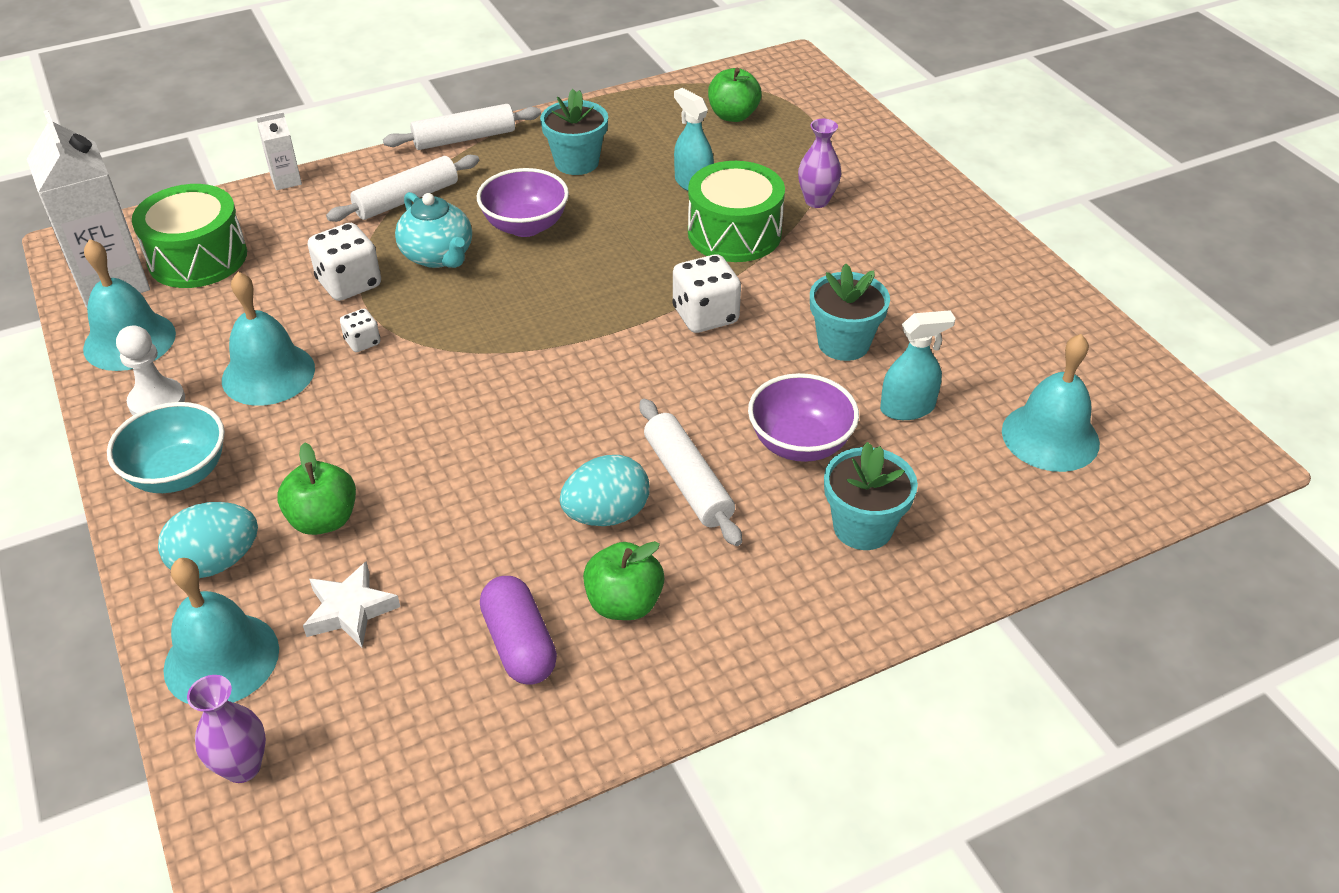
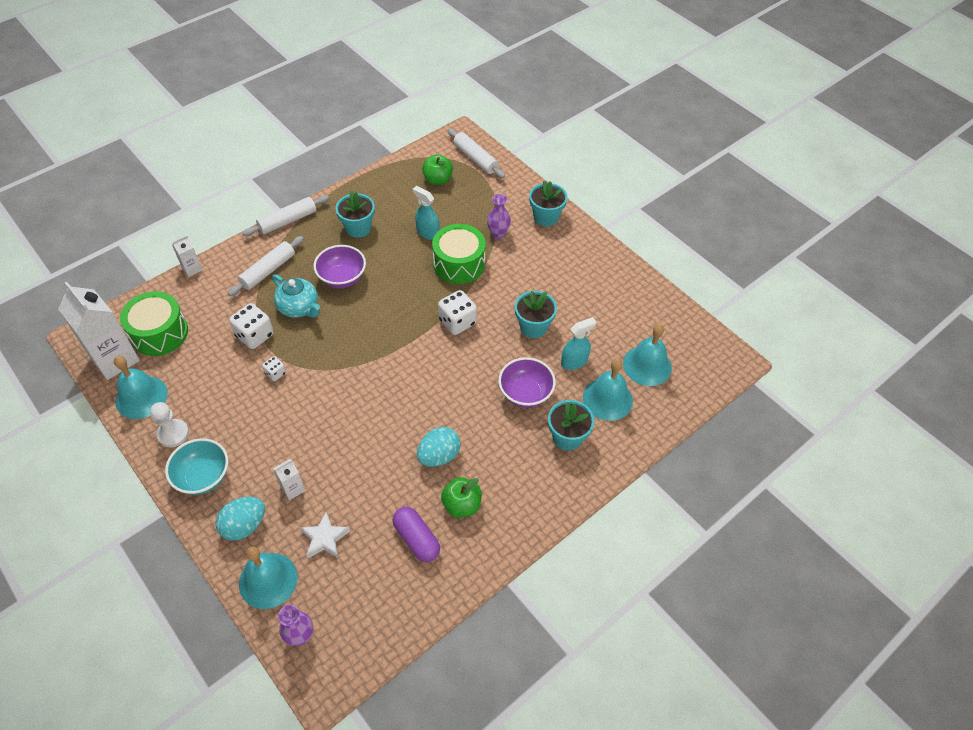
camera: 15 degrees left, 10 degrees up
turquoise bell [222,272,315,406] -> turquoise bell moved to [583,358,633,421]
green apple [277,442,356,535] -> white carton [273,459,305,500]
white rolling pin [640,399,742,546] -> white rolling pin moved to [448,128,505,178]
none -> turquoise flower pot [529,181,568,226]

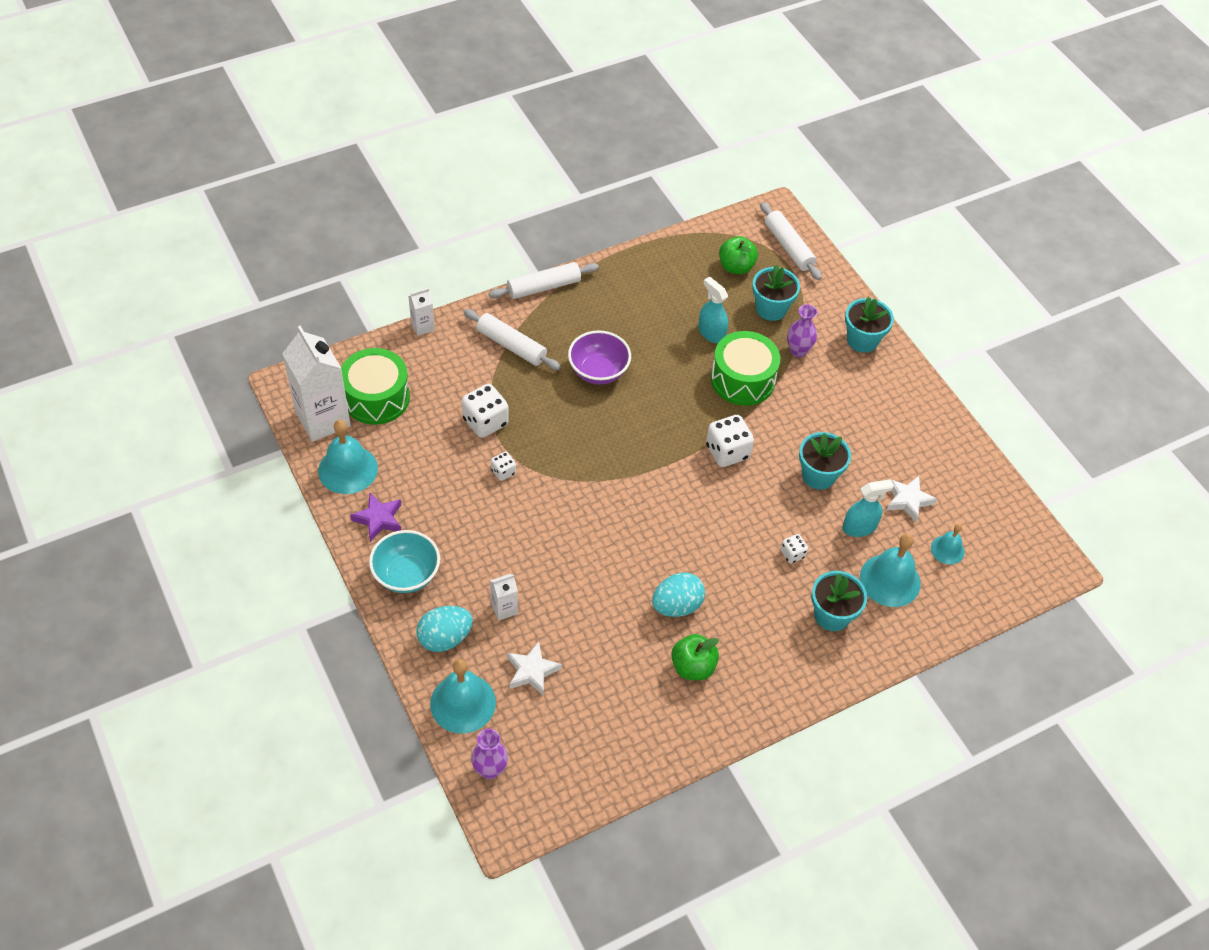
camera: 10 degrees right, 0 degrees up
white pawn [150,402,189,447] -> purple star [350,493,401,542]
white rolling pin [228,236,304,296] -> white rolling pin turned 75 degrees clockwise [464,309,561,370]
turquoise teapot [272,275,320,318] -> none
turquoise flower pot [335,191,375,238] -> turquoise flower pot moved to [752,265,800,321]
purple capsule [393,507,440,562] -> none
purple bowl [498,357,556,408] -> white dice [781,534,808,564]
turquoise bell [623,324,672,386] -> turquoise bell [931,524,965,565], size x0.56
none -> white star [886,476,937,522]

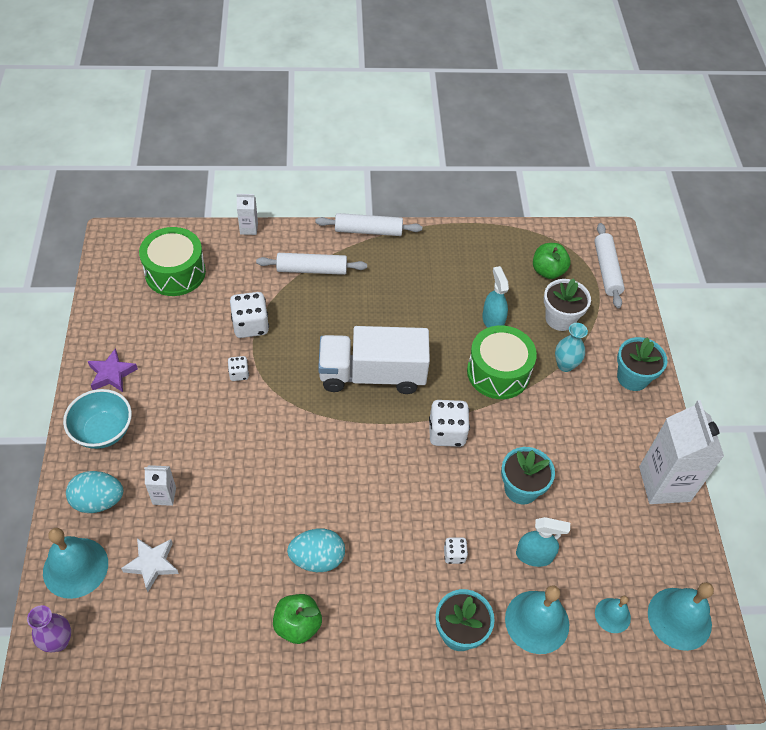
camera: 25 degrees right, 0 degrees up
white carton [282,326,351,442] -> white carton moved to [639,400,724,504]
turquoise bell [318,420,378,494] -> turquoise bell moved to [648,582,714,651]
white rolling pin [464,309,561,370] -> white rolling pin turned 60 degrees counterclockwise [256,253,367,275]
purple bowl [568,330,631,385] -> none
turquoise flower pot [752,265,800,321] -> white flower pot [544,278,591,331]
purple vase [787,304,817,357] -> turquoise vase [555,323,588,372]
white star [886,476,937,522] -> none
none -> white truck [318,326,430,394]

